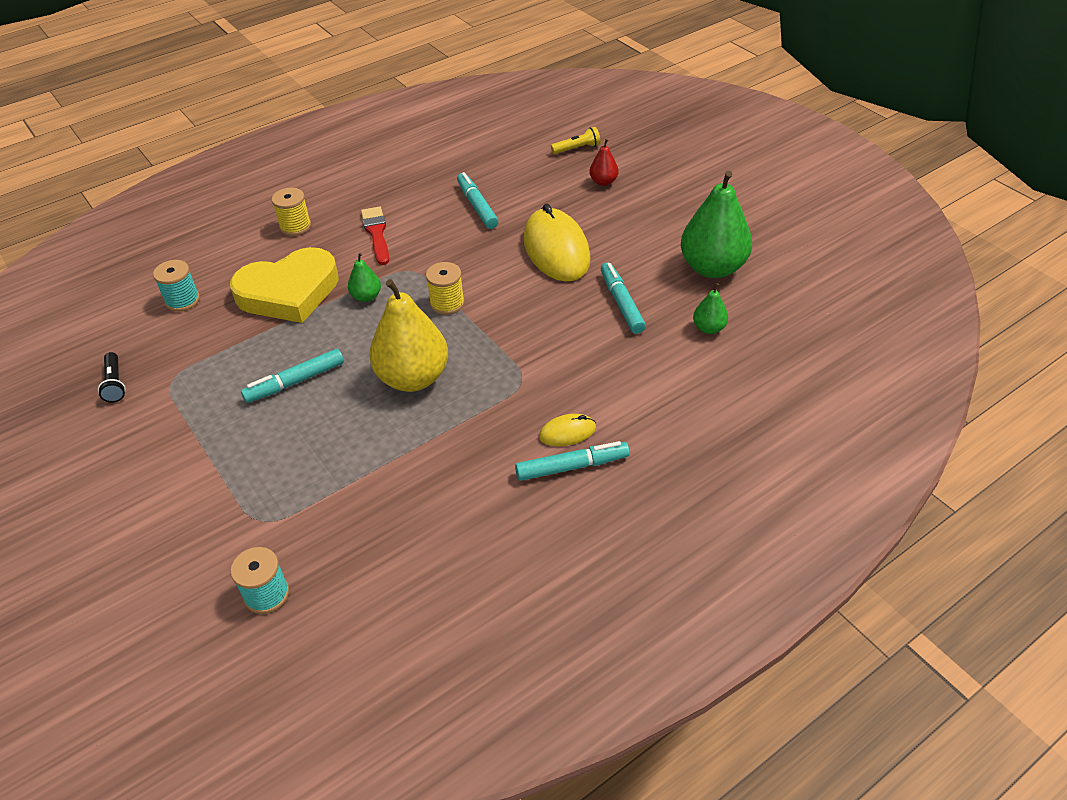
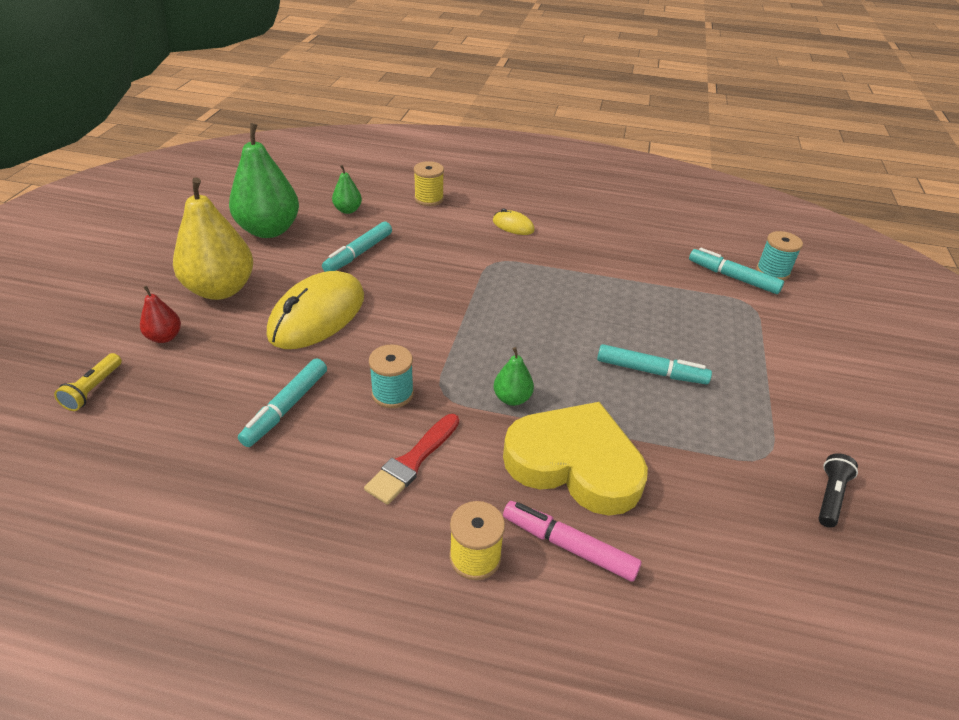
camera: 135 degrees left, 5 degrees down
turquoise spool [153,260,200,312] -> turquoise spool moved to [369,344,414,408]
yellow pear [369,279,448,392] -> yellow pear moved to [173,178,253,300]
yellow spool [426,262,464,315] -> yellow spool moved to [414,161,444,206]
turquoise marker [515,441,630,481] -> turquoise marker moved to [689,248,784,294]
yellow flashlight [551,127,601,154] -> yellow flashlight turned 105 degrees counterclockwise [54,353,122,411]
none -> pink marker [503,501,642,582]

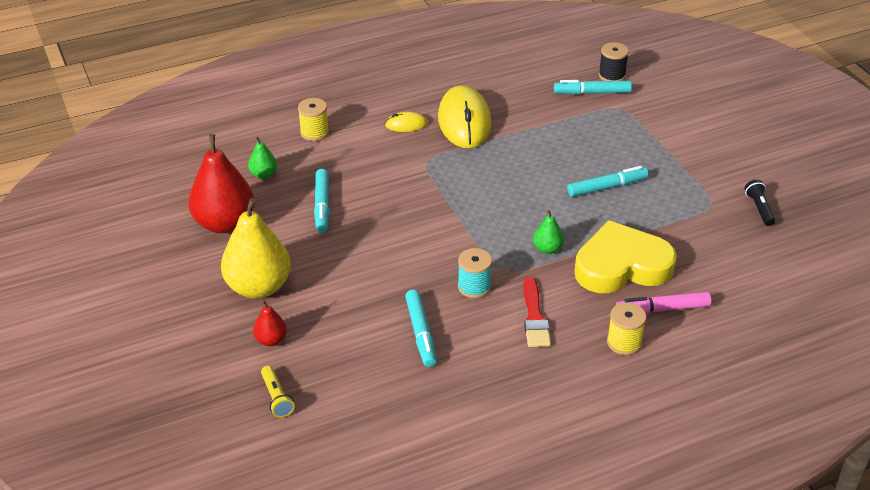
camera: 35 degrees left, 0 degrees up
green pear [229,123,299,238] -> red pear [188,134,254,233]
yellow mouse [267,271,364,349] -> yellow mouse moved to [438,85,492,148]
turquoise spool [756,231,803,281] -> black spool [599,42,629,81]

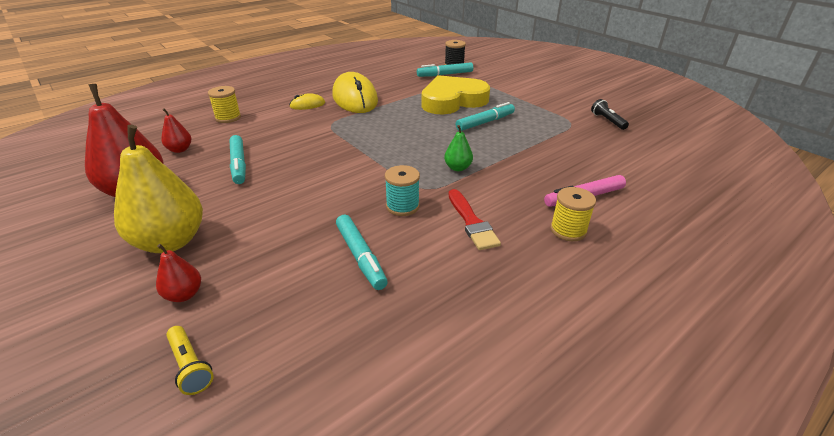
camera: 15 degrees left, 5 degrees down
green pear [248,136,277,179] -> red pear [161,108,191,153]
yellow heart [574,220,677,293] -> yellow heart moved to [421,75,490,115]

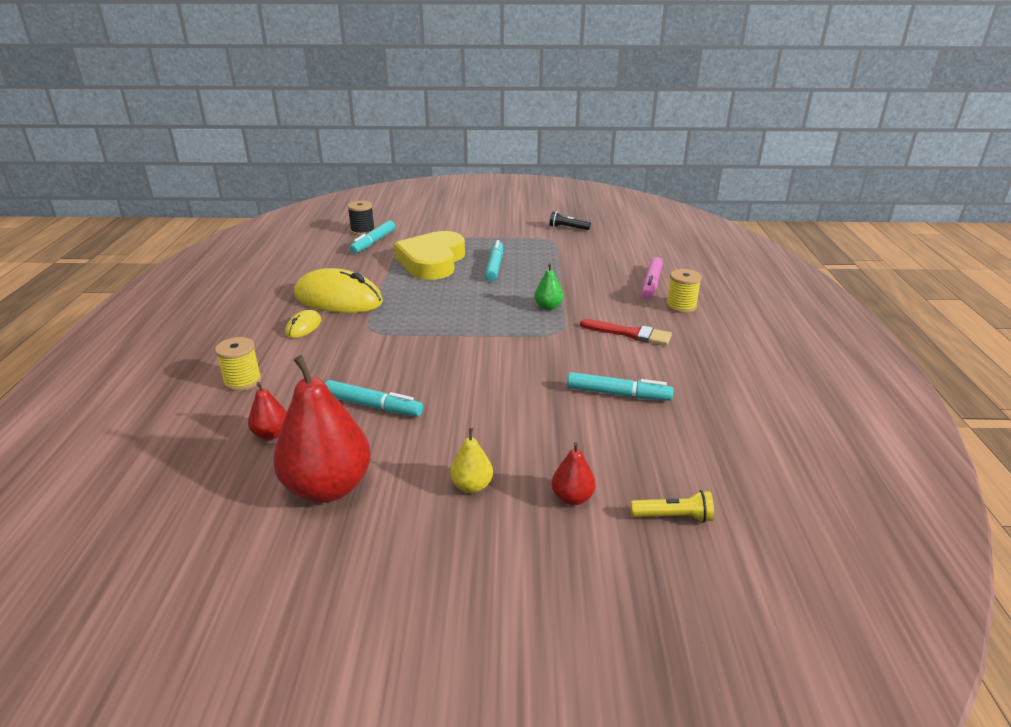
camera: 50 degrees left, 5 degrees down
yellow pear [114,125,203,253] -> yellow pear [450,428,493,493], size x0.47
turquoise spool [385,165,420,216] -> none

